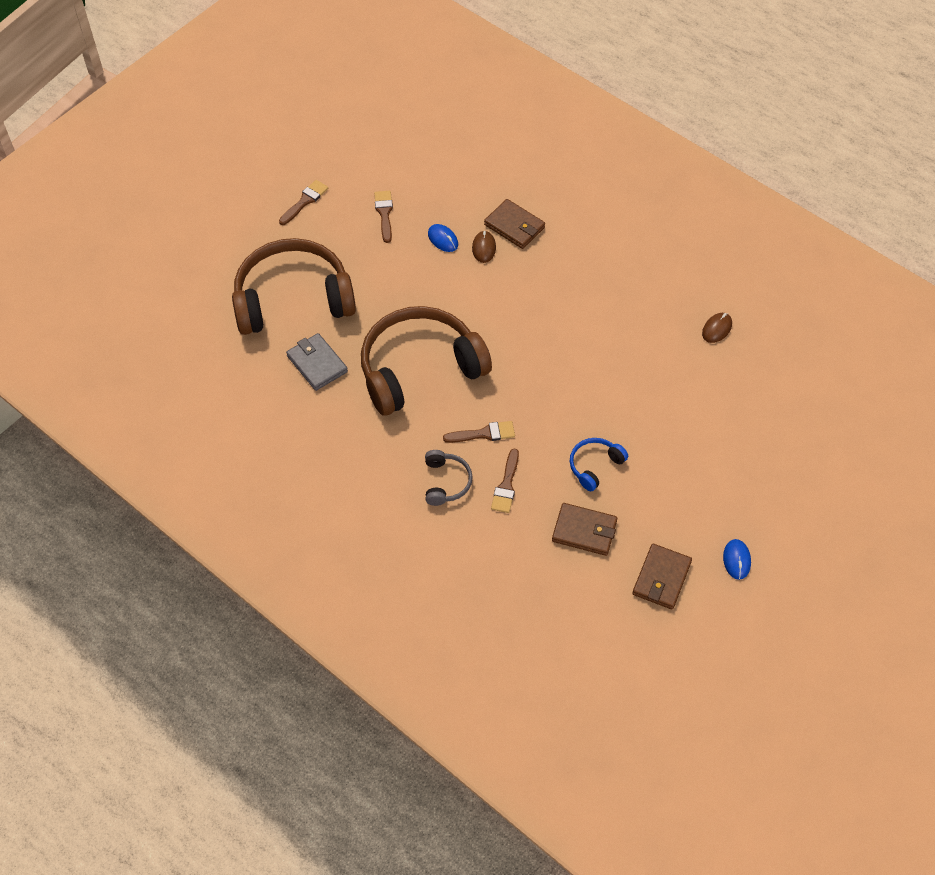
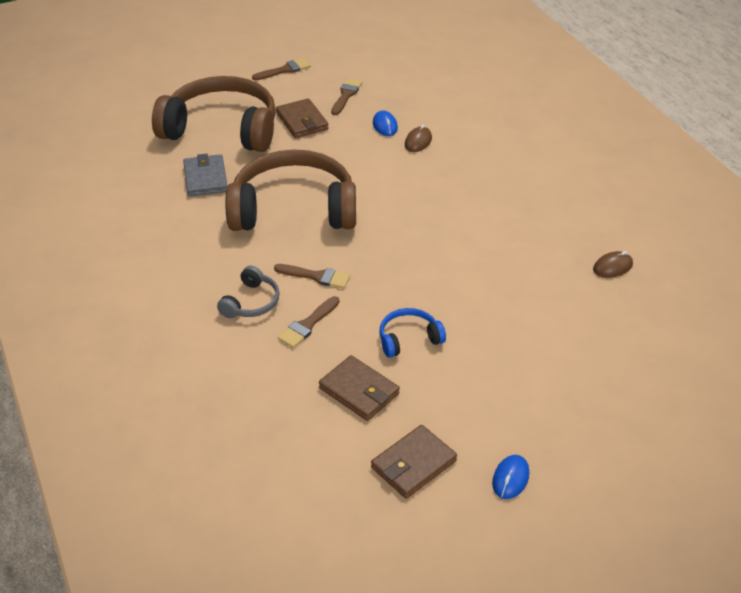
camera: 25 degrees right, 15 degrees down
brown wallet [484,199,545,249] -> brown wallet moved to [276,98,329,138]

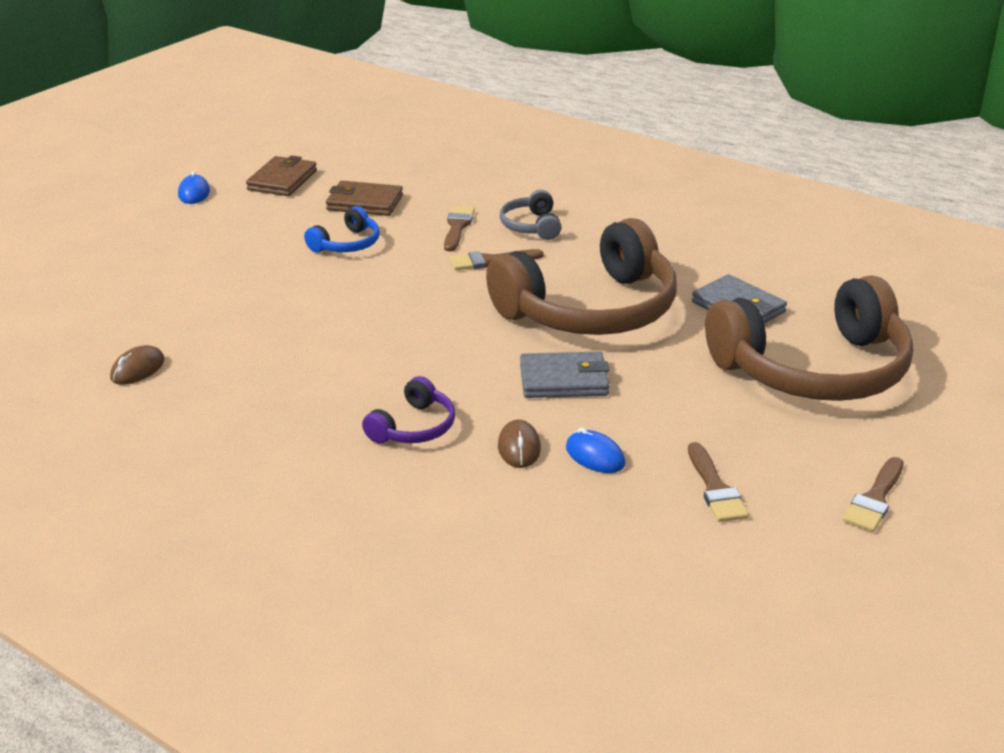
camera: 150 degrees right, 10 degrees down
brown wallet [276,98,329,138] -> none
none -> purple headphones [362,376,455,443]
none -> grey wallet [520,352,609,398]

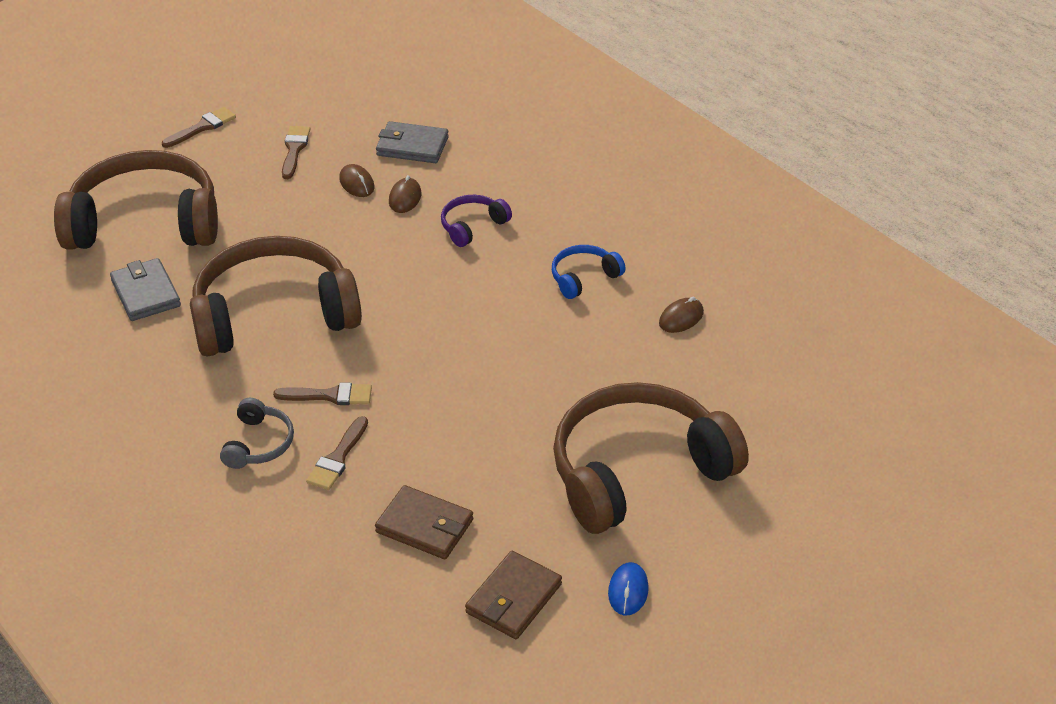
camera: 165 degrees left, 10 degrees up
blue headphones [304,206,380,253] -> blue headphones moved to [552,245,626,299]
grey wallet [520,352,609,398] -> grey wallet moved to [376,121,449,163]
blue mouse [566,427,625,473] -> brown mouse [339,164,374,197]
none -> brown headphones [553,382,749,534]

